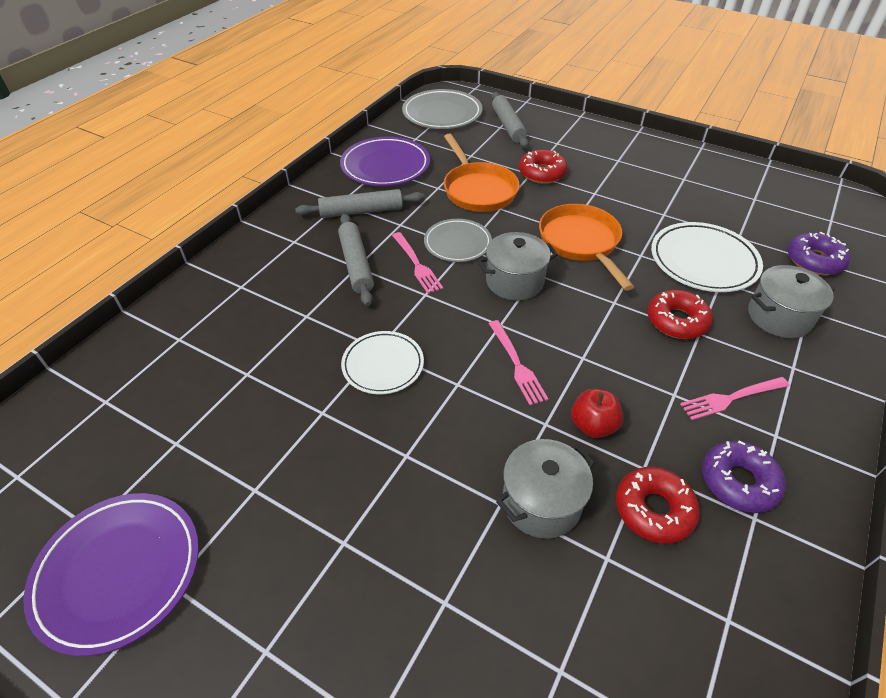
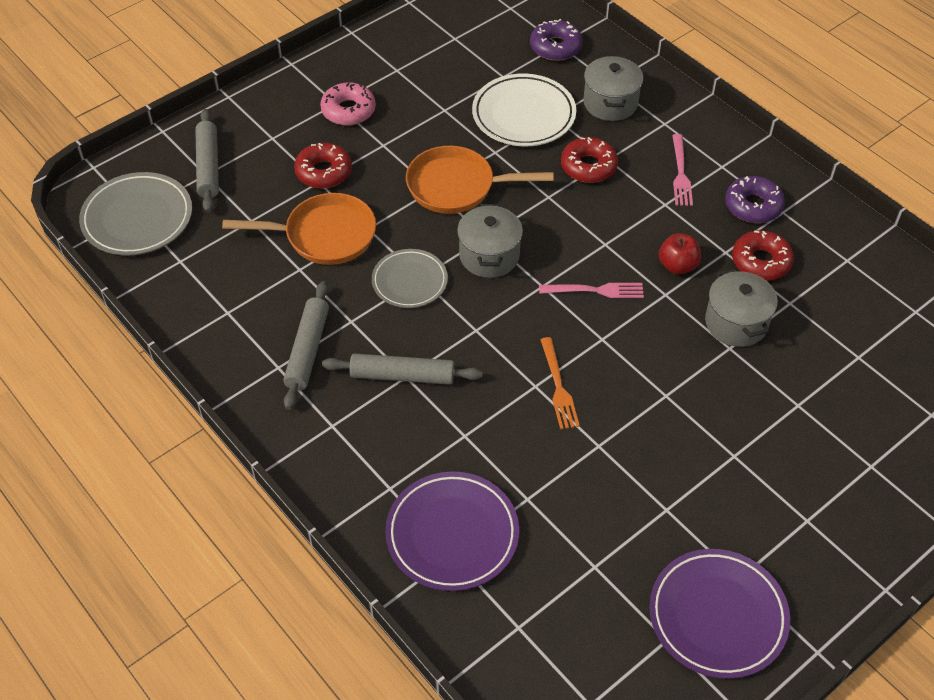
camera: 70 degrees left, 5 degrees up
purple plate [340,137,430,186] -> purple plate moved to [385,472,519,591]
white plate [341,331,424,394] -> orange fork [540,337,580,429]
pink fork [392,232,443,294] -> none
grey rolling pin [492,92,529,148] -> grey rolling pin turned 75 degrees clockwise [195,109,219,212]
none -> pink donut [320,82,376,126]

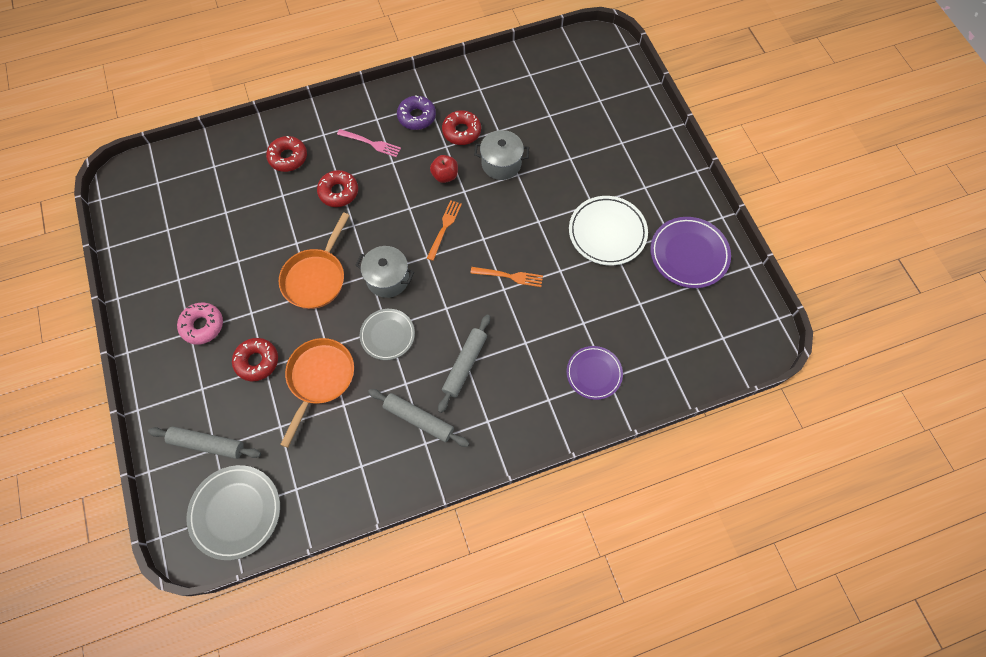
camera: 70 degrees left, 15 degrees up
purple plate [385,472,519,591] -> purple plate [566,346,623,400], size x0.66
white plate [472,74,576,146] -> white plate moved to [569,196,648,265]
purple donut [530,19,583,61] -> none
pink fork [539,283,644,298] -> orange fork [427,200,462,261]
grey pot [583,56,643,121] -> red donut [266,136,307,172]

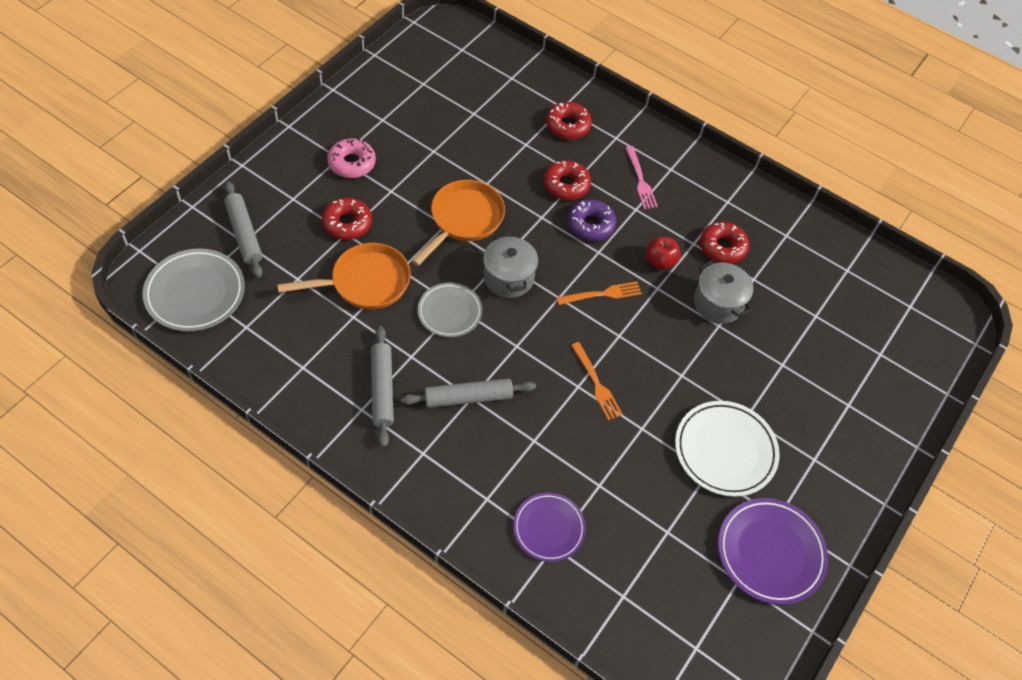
camera: 50 degrees right, 10 degrees down
orange pan [279,212,350,309] -> orange pan turned 135 degrees clockwise [412,180,505,266]
purple donut [397,96,436,130] -> purple donut moved to [568,199,616,241]

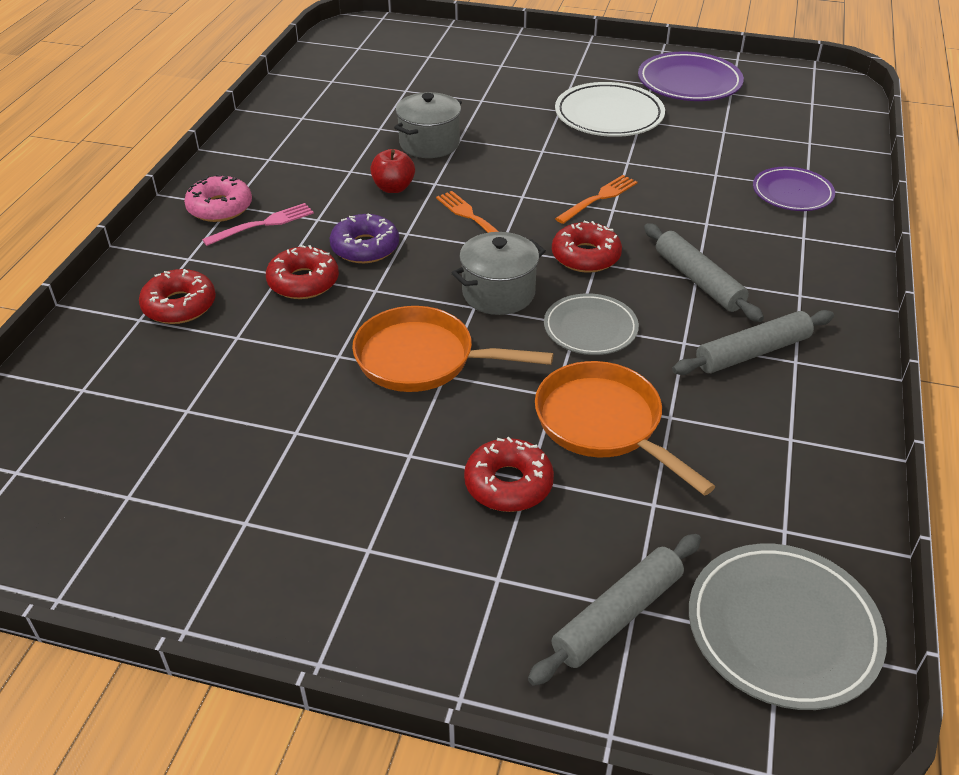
camera: 105 degrees left, 15 degrees down
pink donut [327,138,376,178] -> pink donut moved to [184,174,252,222]
red donut [700,222,749,264] -> red donut moved to [552,221,622,273]

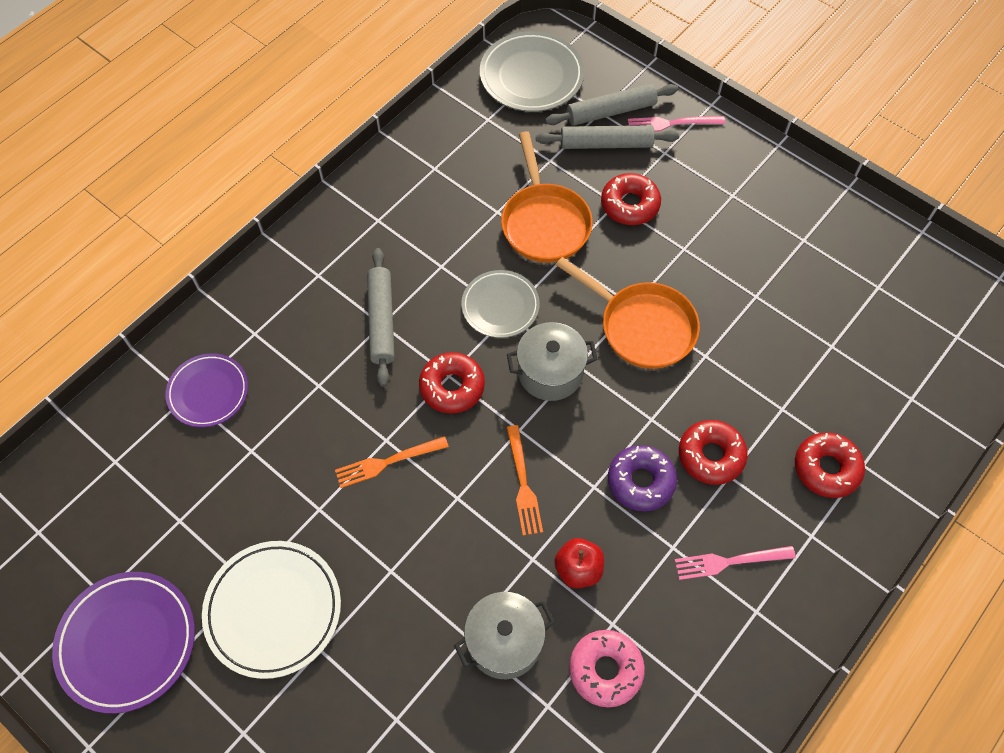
camera: 155 degrees left, 20 degrees up
pink donut [184,174,252,222] -> pink donut moved to [569,630,645,708]
grey rolling pin [672,310,834,375] -> grey rolling pin moved to [536,125,679,149]
none -> pink fork [628,116,725,132]

